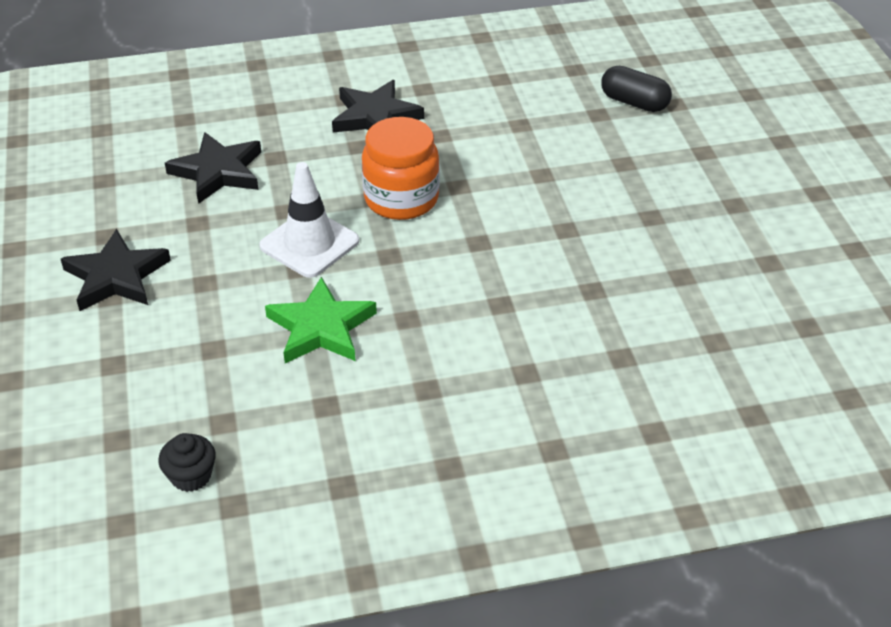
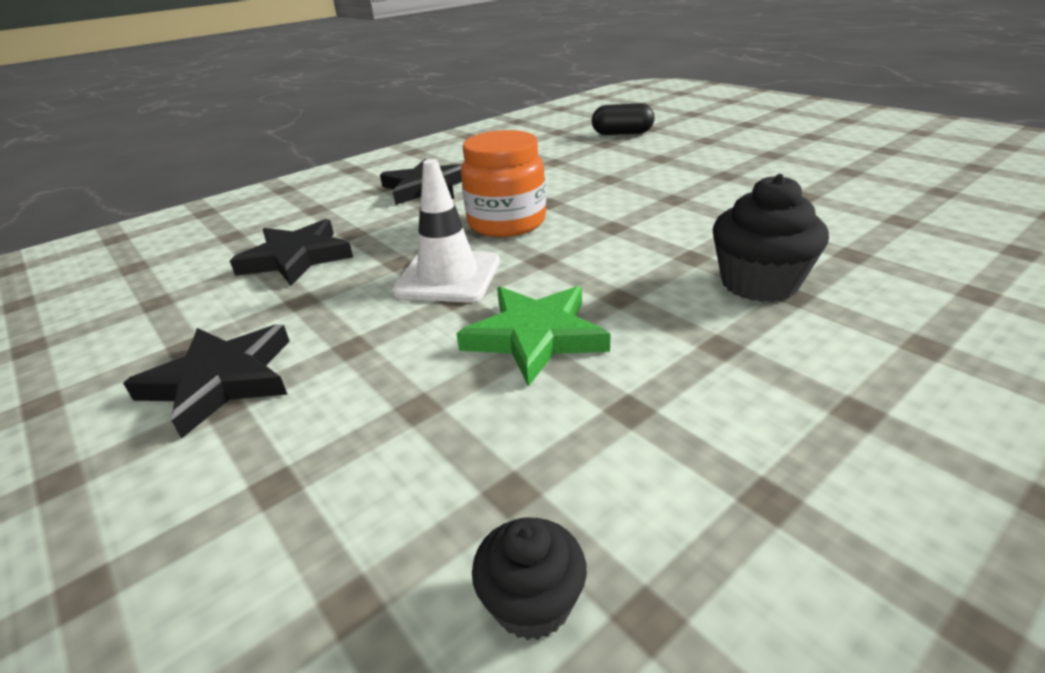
camera: 25 degrees left, 10 degrees down
none -> black cupcake [713,174,829,302]

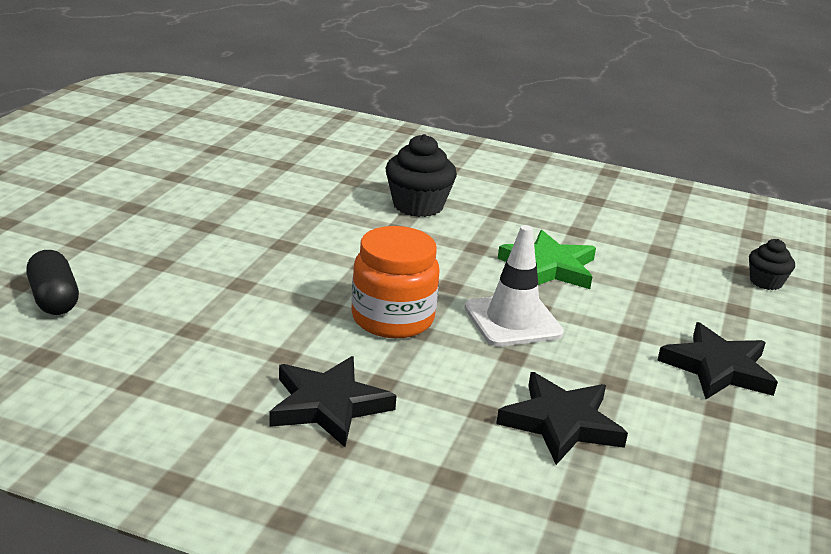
camera: 125 degrees left, 5 degrees down
black cupcake [472,517,587,640] -> black cupcake moved to [749,239,795,290]

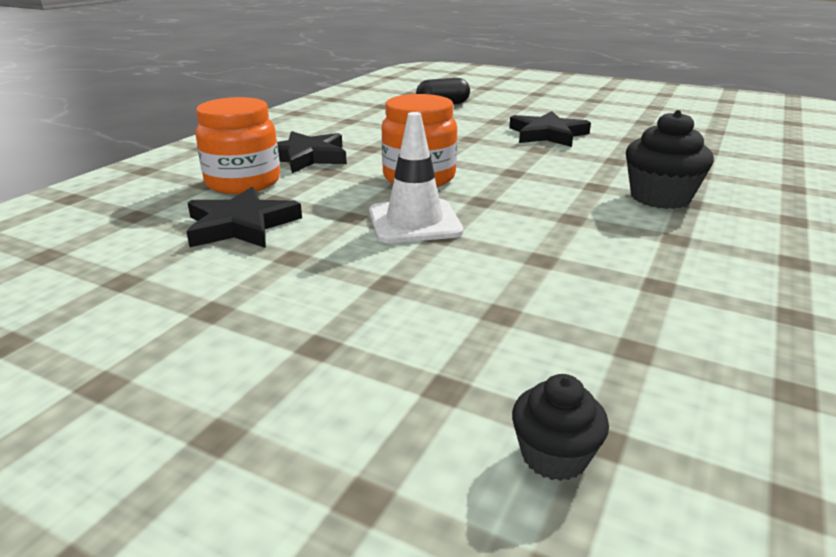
camera: 100 degrees right, 0 degrees up
green star [498,230,596,289] -> none
black star [657,322,778,399] -> black star moved to [509,111,591,147]
none -> orange jar [195,97,280,194]

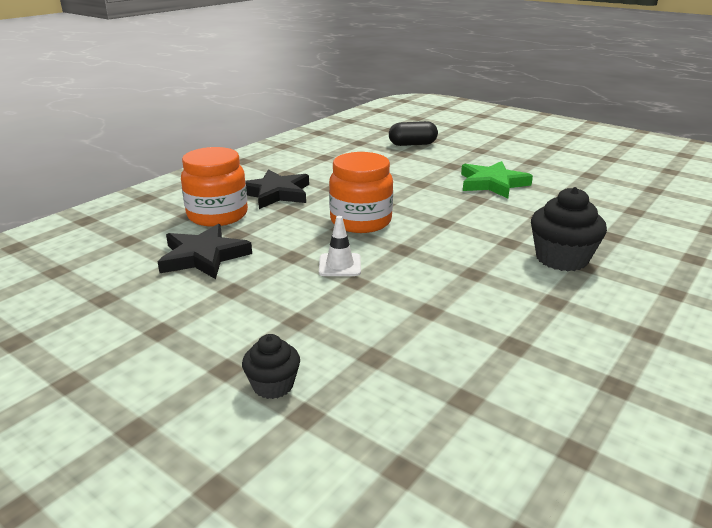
camera: 10 degrees right, 0 degrees up
white traffic cone [369,112,463,243] -> white traffic cone [319,216,361,276], size x0.60
black star [509,111,591,147] -> green star [461,161,533,198]
black cupcake [512,374,609,481] -> black cupcake moved to [242,334,300,399]

